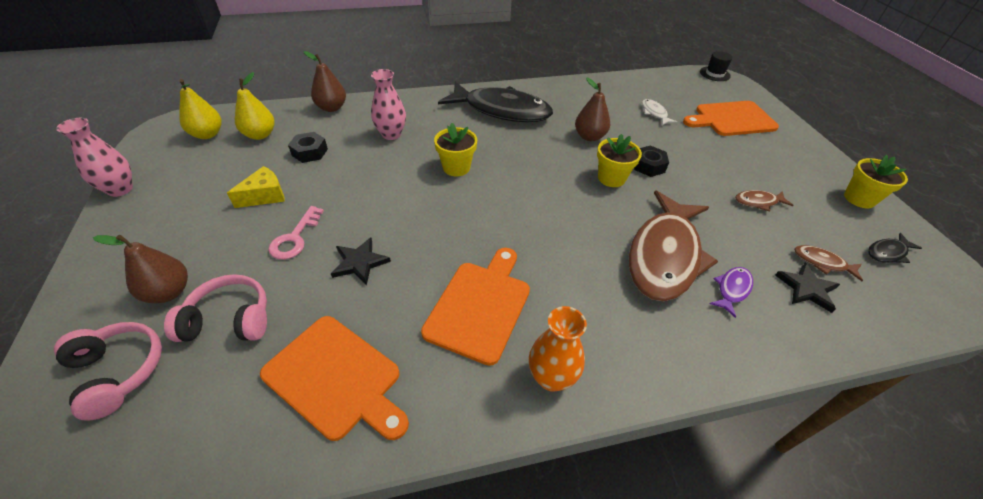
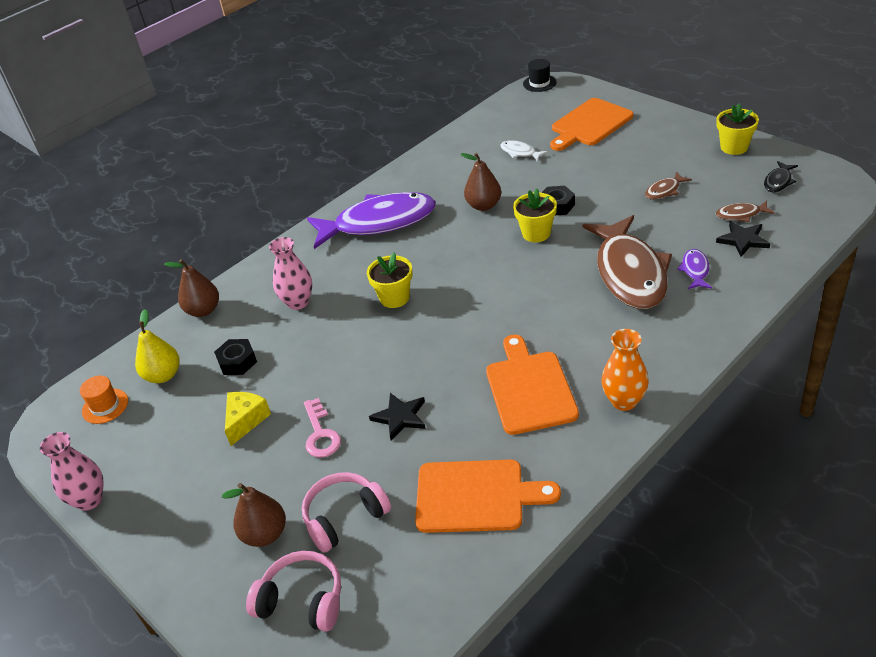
camera: 25 degrees left, 5 degrees down
yellow pear [179,79,222,139] -> orange hat [80,376,128,424]
black fish [438,82,553,122] -> purple fish [307,192,436,249]

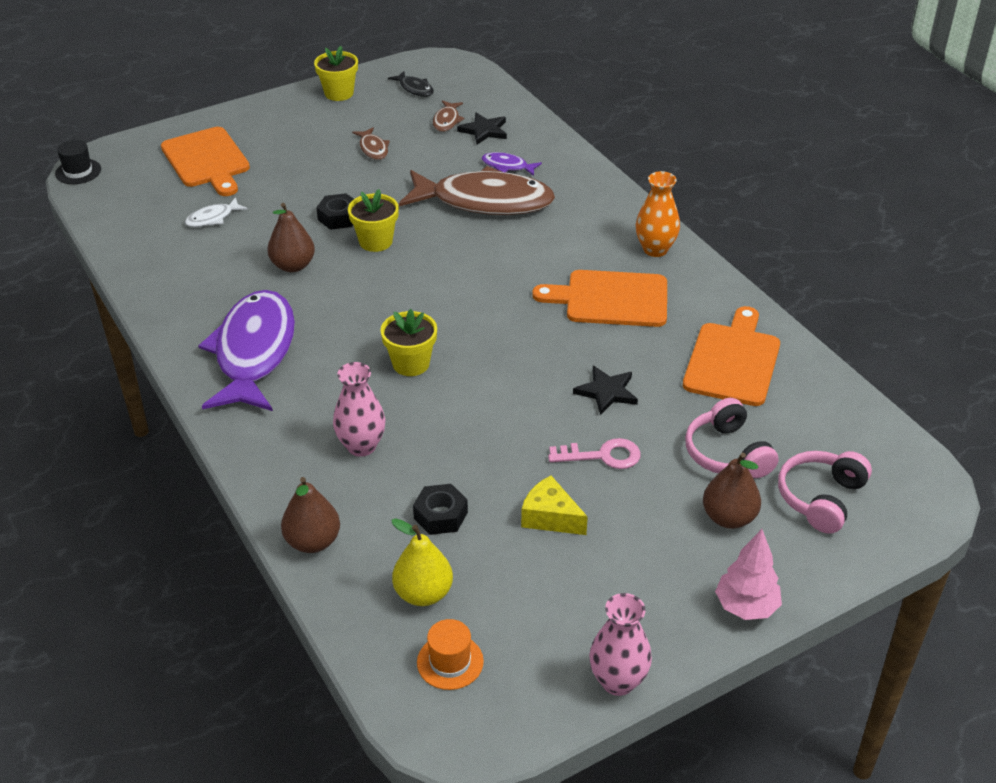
camera: 80 degrees left, 0 degrees up
none -> pink tree [715,529,782,620]

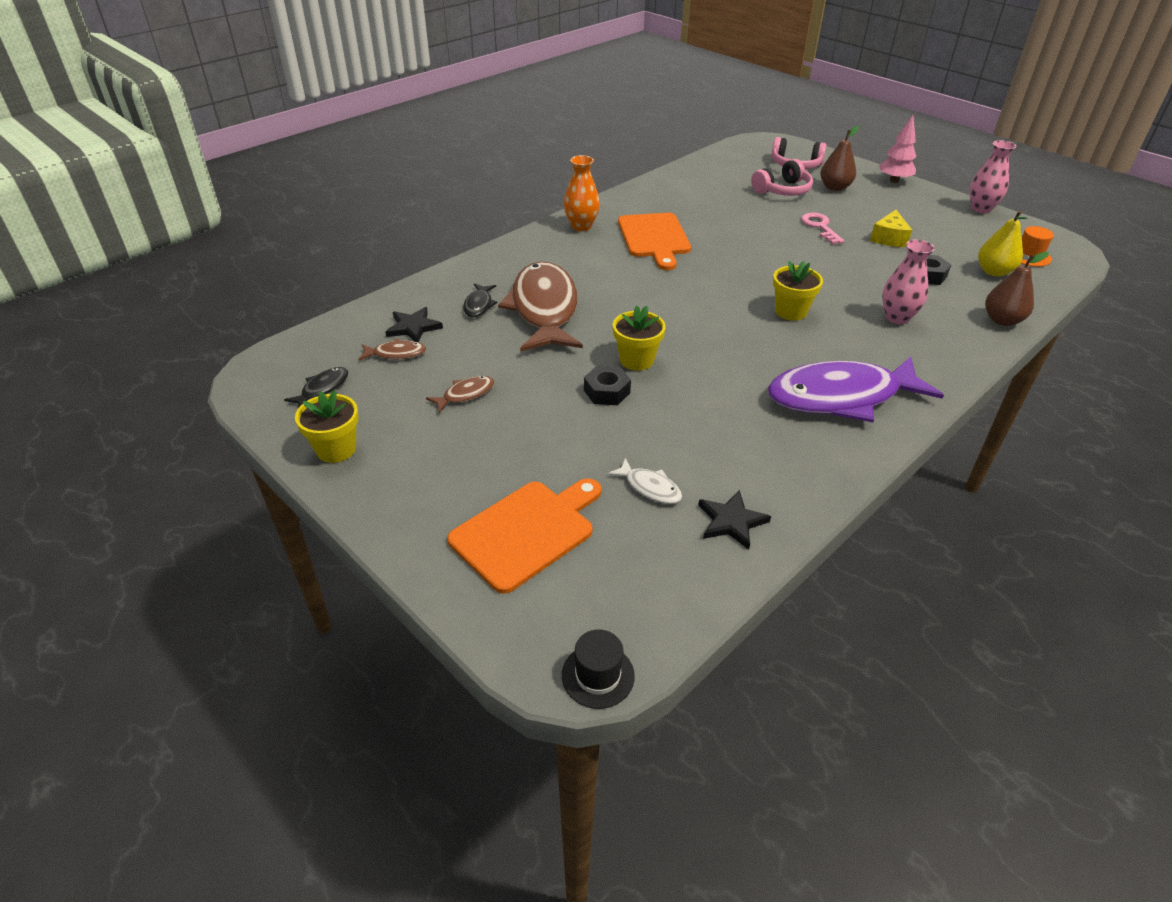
camera: 105 degrees left, 0 degrees up
brown pear [267,203,315,272] -> none
purple fish [482,152,542,176] -> black fish [463,283,498,317]
black star [573,366,638,415] -> black star moved to [698,490,771,550]
orange cutting board [683,306,780,406] -> none

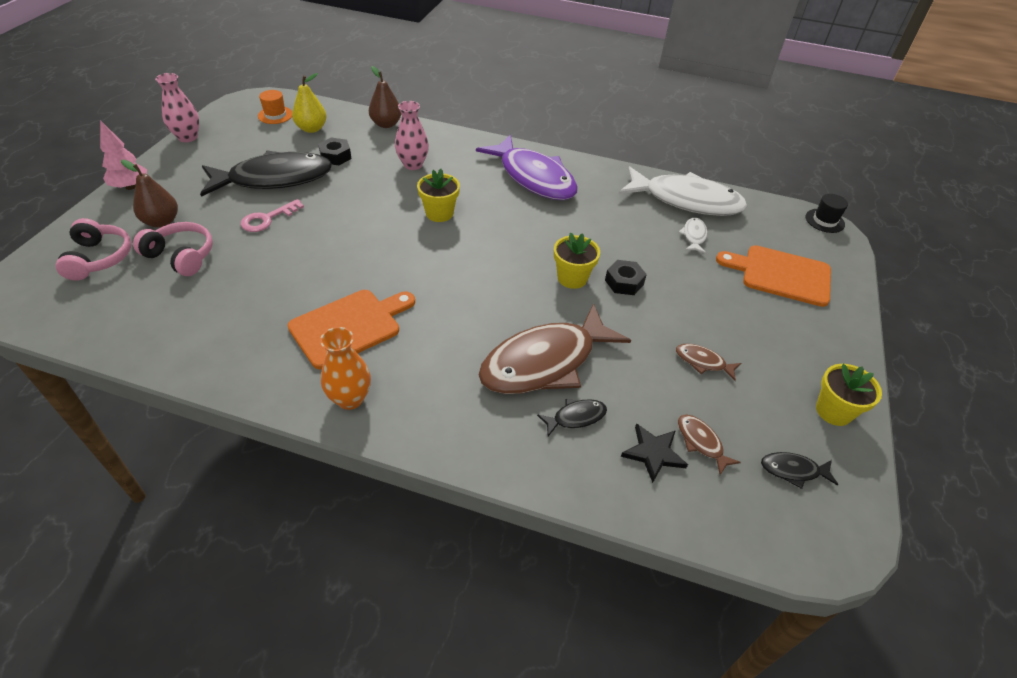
camera: 120 degrees left, 5 degrees up
black star [698,490,771,550] -> white fish [619,166,747,216]
yellow cheese [870,210,912,247] -> black fish [200,150,332,197]

